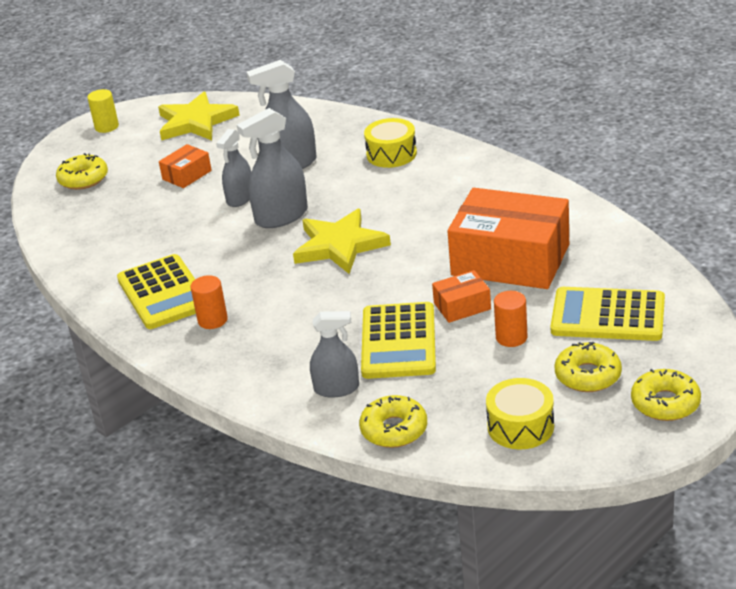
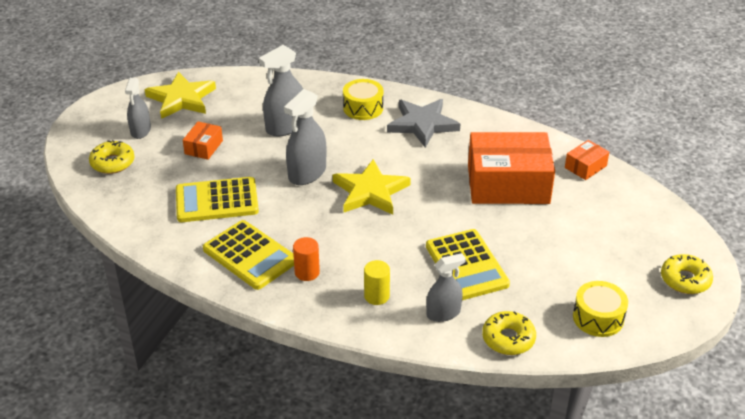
camera: 25 degrees left, 5 degrees up
yellow cylinder [87,89,119,133] -> yellow cylinder moved to [364,260,390,305]
grey spray bottle [216,129,251,207] -> grey spray bottle moved to [125,78,151,139]
orange box [432,270,491,323] -> orange box moved to [565,140,609,180]
orange cylinder [494,291,528,347] -> none
yellow calculator [551,287,665,341] -> yellow calculator moved to [176,177,259,222]
yellow donut [554,342,622,392] -> none
none -> grey star [387,99,460,148]

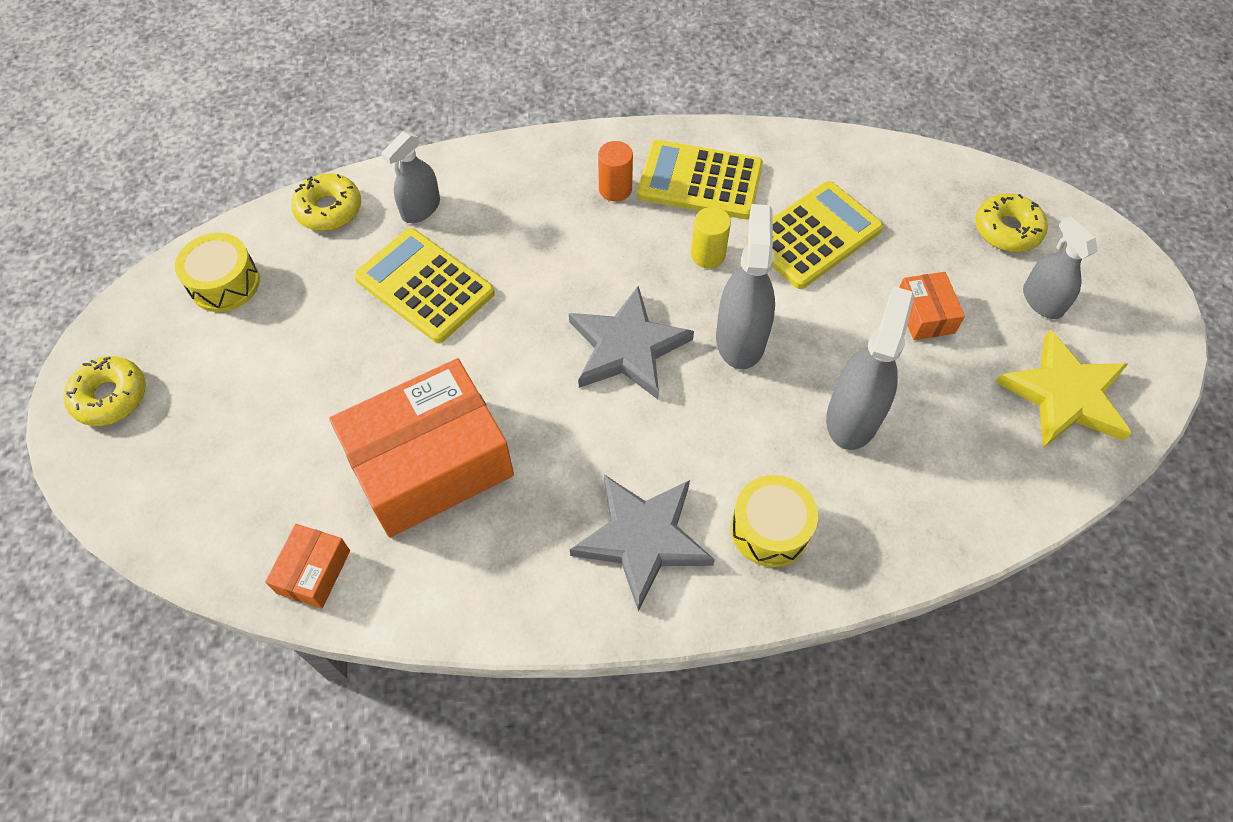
camera: 150 degrees right, 20 degrees up
yellow star [333,159,411,215] -> grey star [569,286,694,399]
yellow cylinder [364,260,390,305] -> yellow cylinder moved to [691,207,731,268]

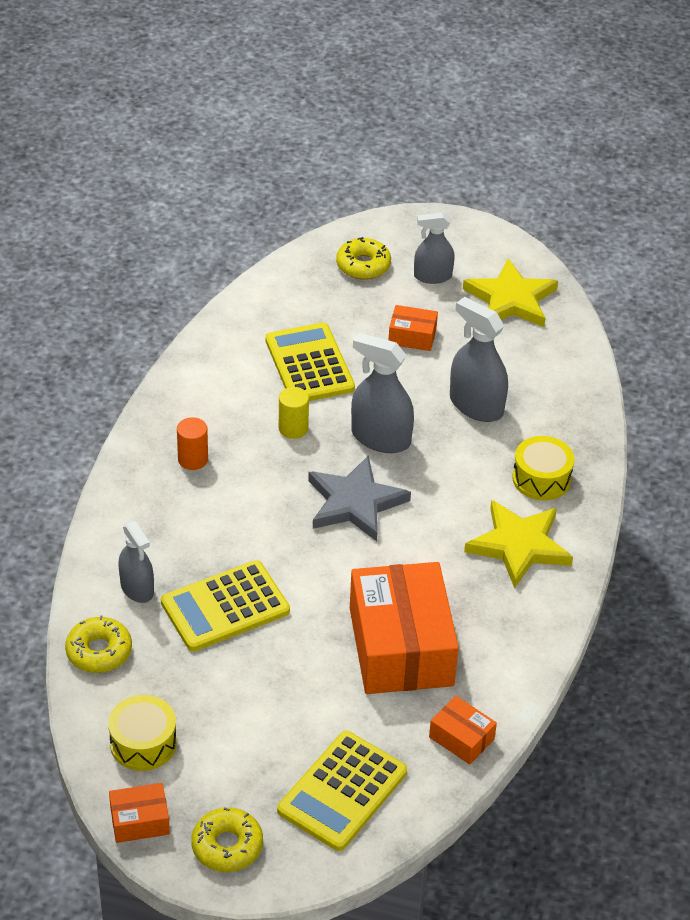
camera: 70 degrees left, 15 degrees down
grey star [570,474,715,611] -> yellow star [464,500,573,588]
yellow calculator [637,140,763,219] -> yellow calculator moved to [277,731,407,851]
none -> orange box [109,783,170,843]

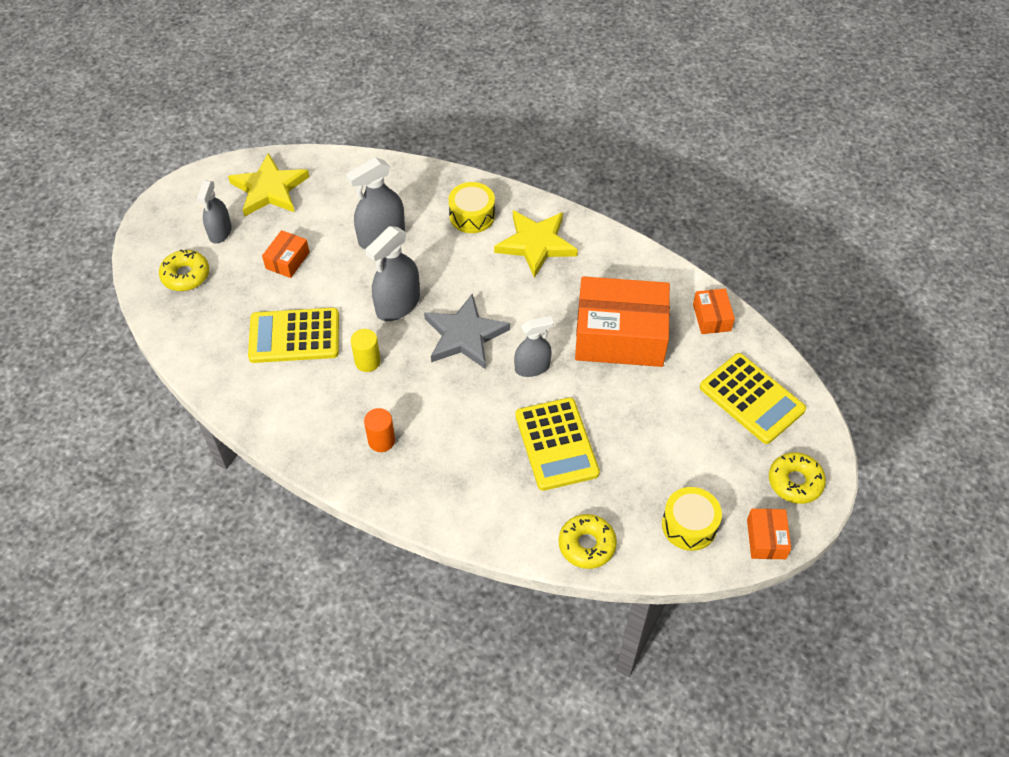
camera: 75 degrees left, 10 degrees up
grey spray bottle [118,521,154,603] -> grey spray bottle moved to [514,316,554,377]
orange box [429,696,497,764] -> orange box turned 60 degrees counterclockwise [693,289,735,334]

